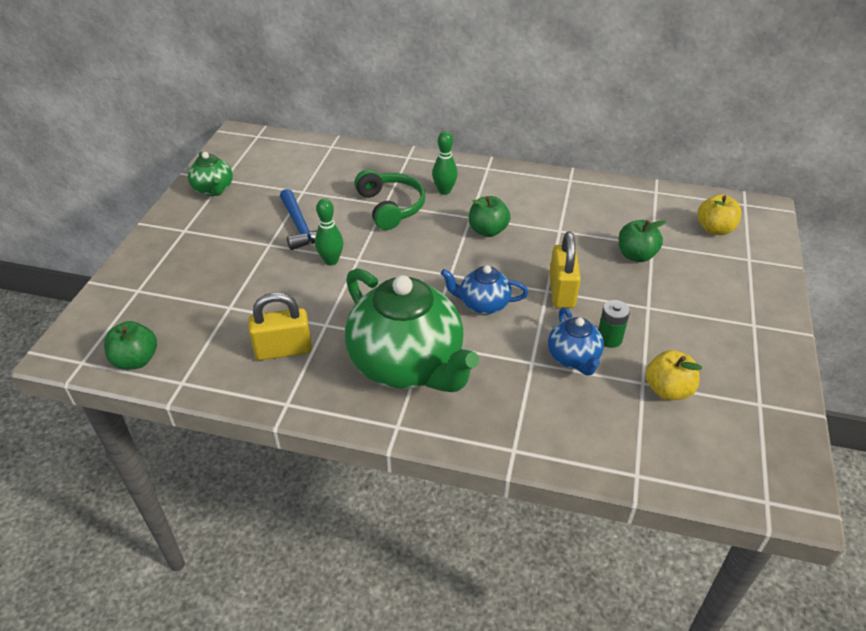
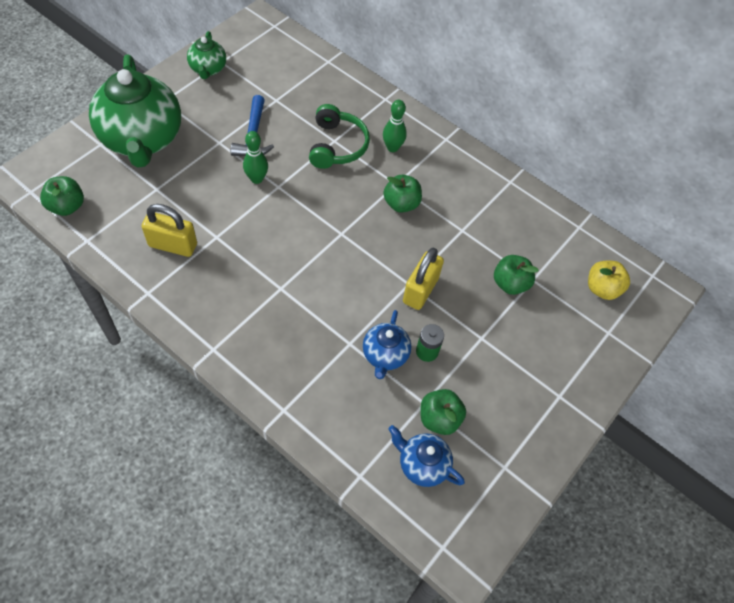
camera: 20 degrees right, 15 degrees up
green teapot [345,268,479,392] -> green teapot moved to [89,54,181,167]
blue teapot [441,265,528,314] -> blue teapot moved to [388,425,465,487]
yellow apple [646,350,702,400] -> green apple [420,389,466,435]

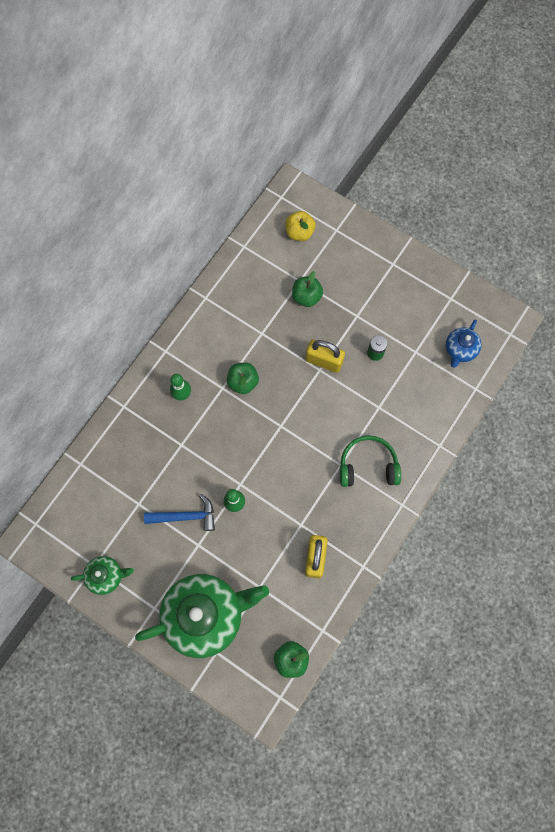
camera: 90 degrees left, 15 degrees up
green headphones [309,104,370,169] -> green headphones moved to [340,435,401,487]
blue teapot [363,310,411,379] -> none
green apple [420,389,466,435] -> none

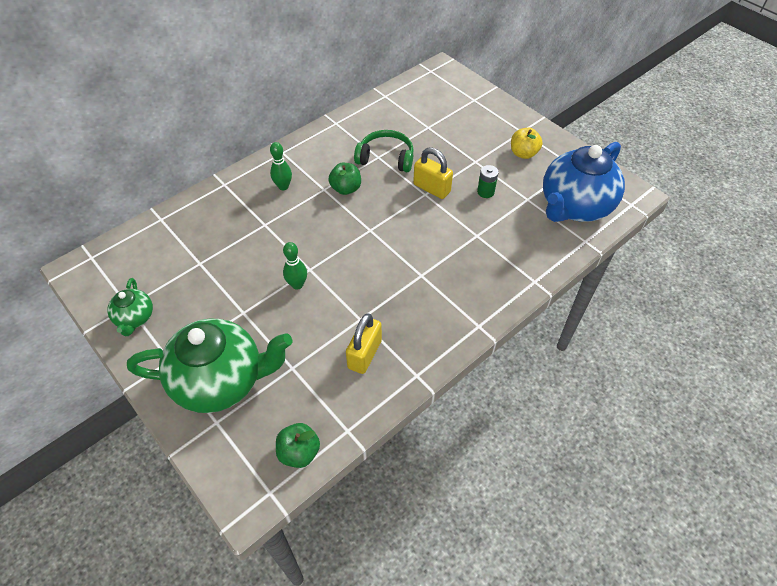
camera: 15 degrees right, 20 degrees down
green teapot [71,556,134,595] -> green teapot turned 75 degrees clockwise [107,278,153,336]
blue hammer [144,494,215,531] -> none
yellow apple [285,211,316,241] -> yellow apple moved to [511,128,543,159]
green apple [292,271,323,307] -> none
green headphones [340,435,401,487] -> green headphones moved to [354,130,414,172]
blue teapot [446,319,482,368] -> blue teapot [543,142,625,222], size x2.08

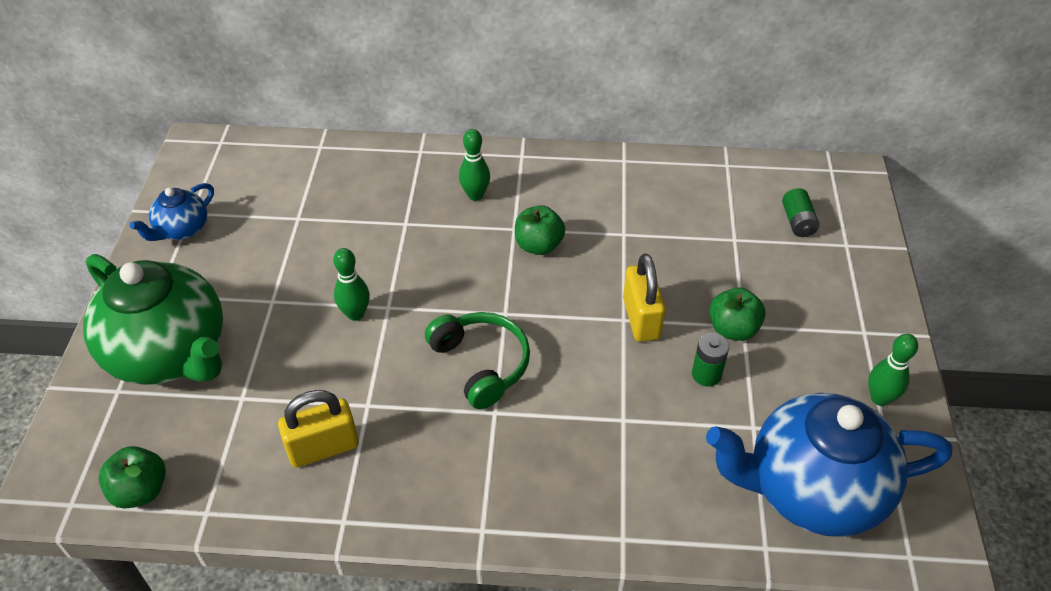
camera: 45 degrees right, 5 degrees down
green teapot [107,278,153,336] -> blue teapot [130,183,214,241]
green headphones [354,130,414,172] -> green headphones moved to [425,312,530,409]
yellow apple [511,128,543,159] -> none
none -> green apple [709,287,766,341]
none -> green battery [782,188,820,237]
none -> green bowling pin [868,334,918,406]

